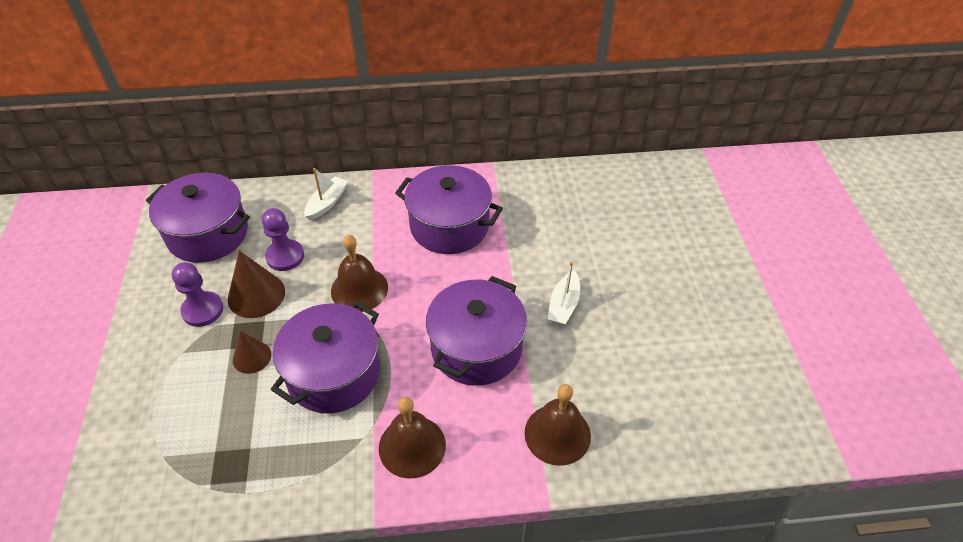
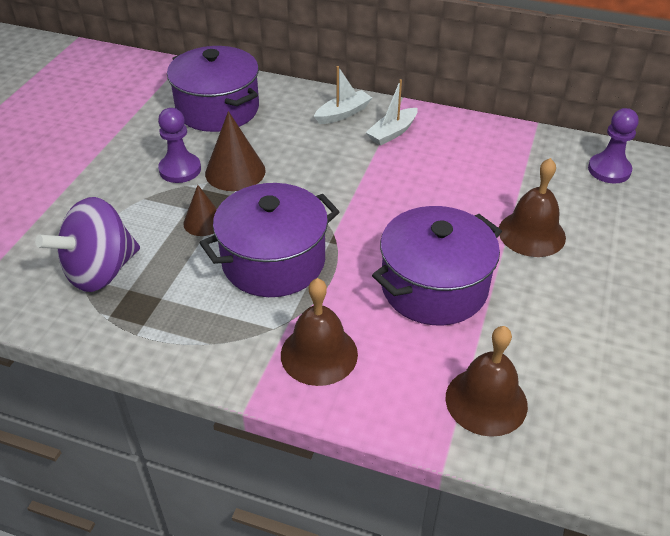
camera: 25 degrees right, 5 degrees down
purple pawn [262,208,304,271] -> purple pawn moved to [588,108,639,183]
brown bell [331,235,388,312] -> brown bell moved to [499,158,566,257]
purple pot [395,165,503,254] -> none
white boat [548,261,580,325] -> white boat moved to [366,79,418,146]
none -> purple spinning top [35,197,140,292]

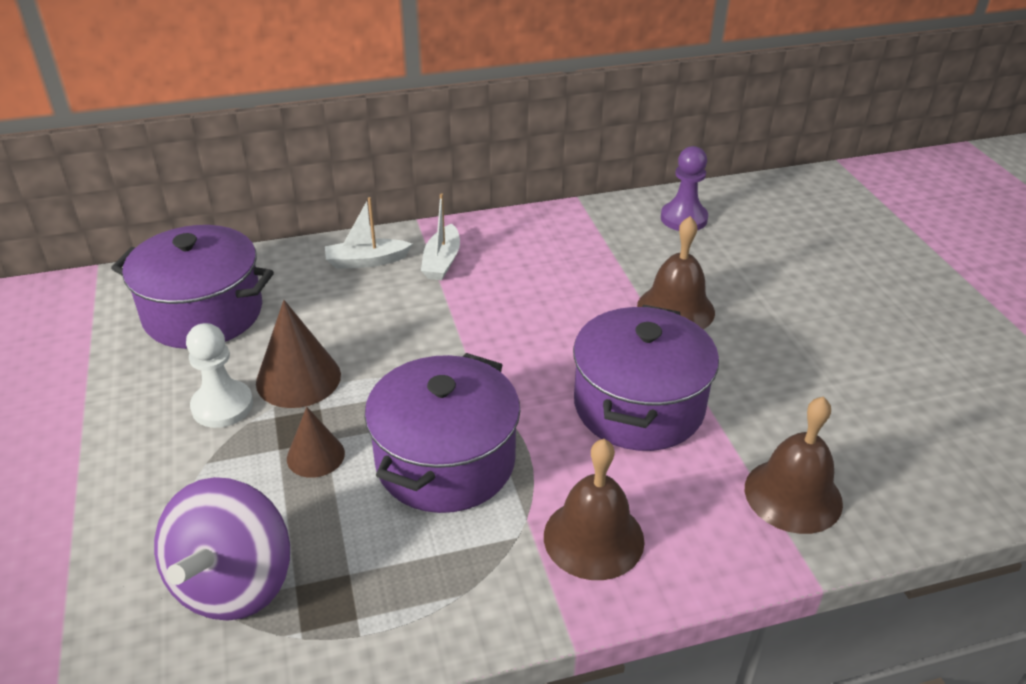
camera: 35 degrees left, 5 degrees down
purple pawn [158,108,201,183] -> white pawn [186,323,253,428]
white boat [314,66,372,124] -> white boat turned 120 degrees counterclockwise [325,197,412,269]

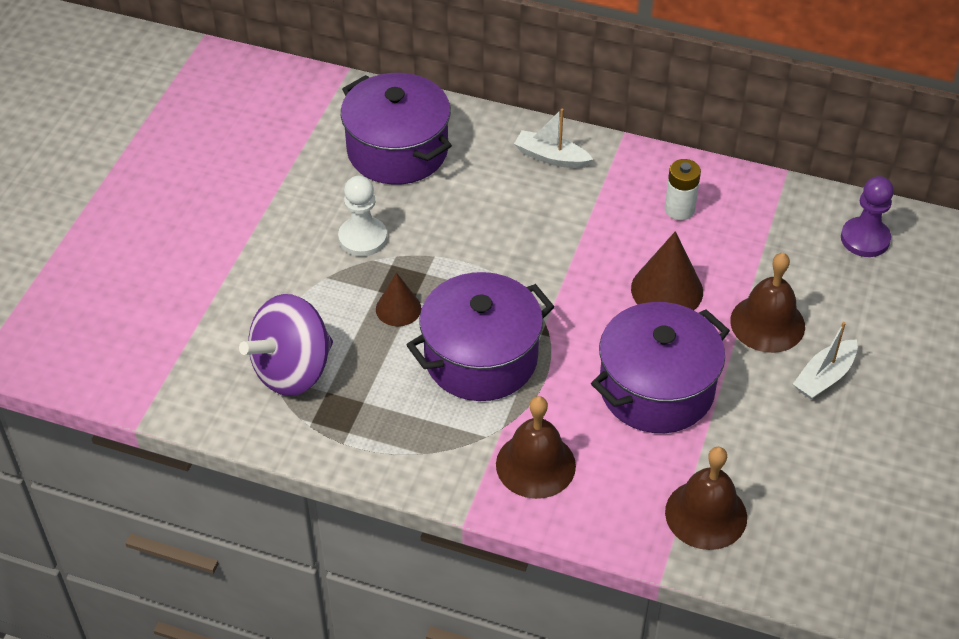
camera: 35 degrees right, 10 degrees up
brown cone [256,300,341,408] -> brown cone moved to [631,231,703,310]
white boat [421,193,460,280] -> white boat moved to [793,322,858,399]
none -> white battery [665,159,701,220]

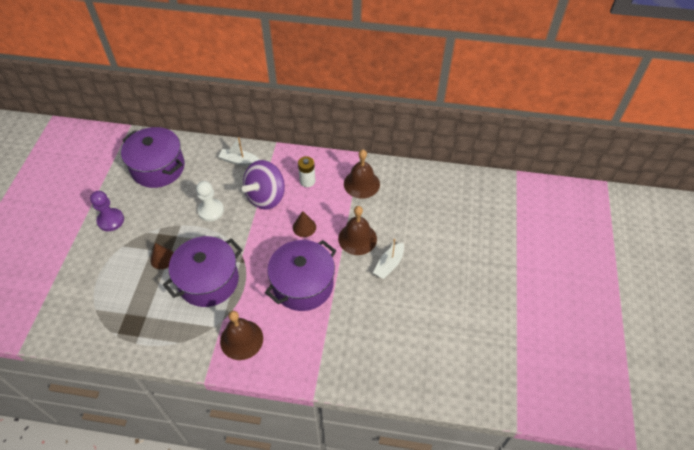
camera: 10 degrees left, 5 degrees up
purple spinning top [239,294,333,396] -> purple spinning top moved to [242,160,285,210]
white pawn [338,176,387,257] -> white pawn moved to [196,181,224,221]
brown cone [631,231,703,310] -> brown cone [293,211,316,237], size x0.63
brown bell [665,447,747,550] -> brown bell moved to [344,150,380,199]
purple pawn [841,176,894,257] -> purple pawn moved to [90,191,124,231]

